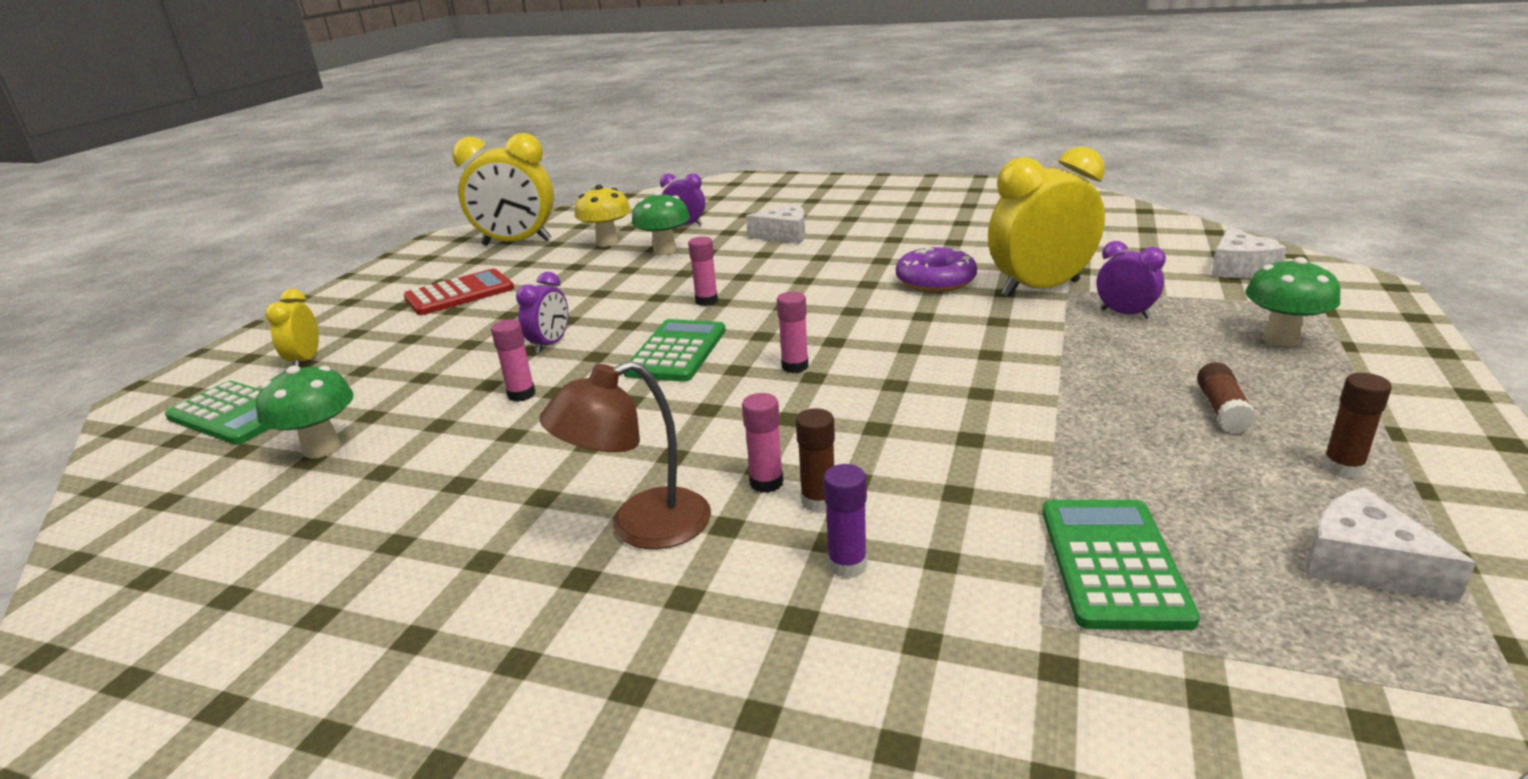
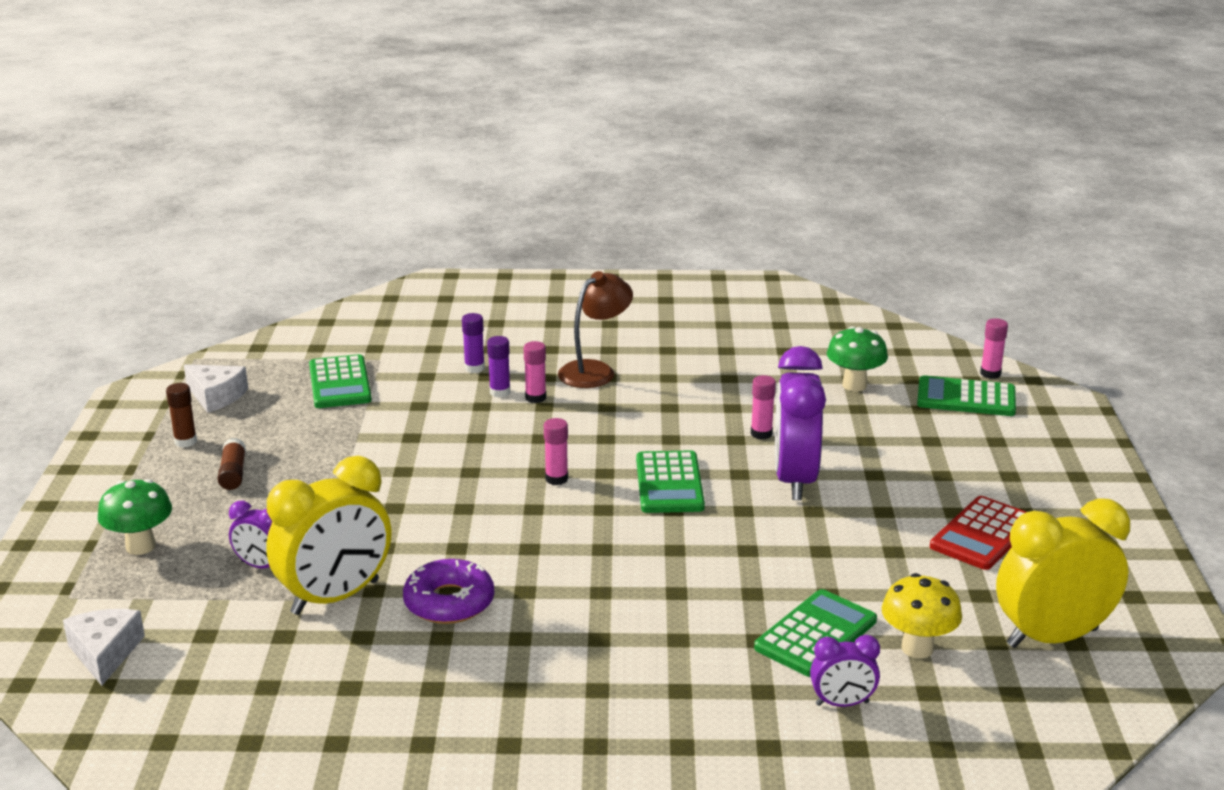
camera: 160 degrees right, 0 degrees up
yellow clock [265,289,319,367] -> none
purple clock [516,272,568,354] -> purple clock [775,346,826,500], size x2.00
green mushroom [632,191,690,256] -> green calculator [754,589,877,677]
pink glue stick [688,237,718,306] -> pink glue stick moved to [980,318,1008,379]
white cheese [746,204,805,244] -> none
brown glue stick [796,408,835,512] -> purple glue stick [487,336,510,398]

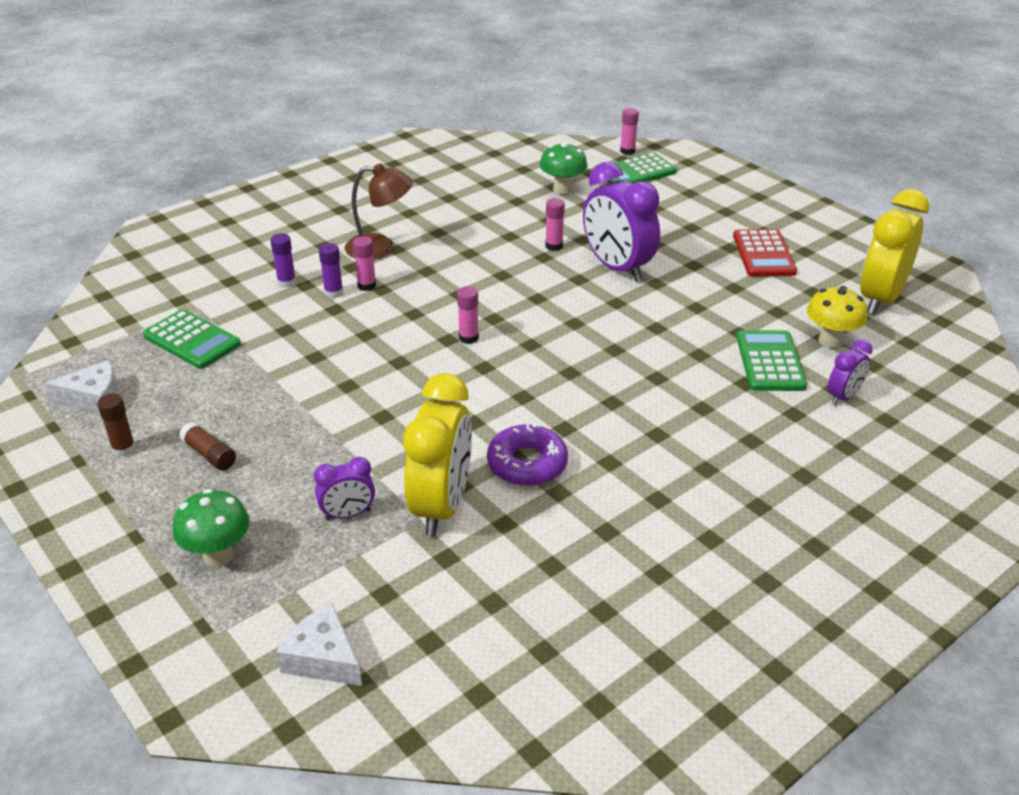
camera: 40 degrees left, 10 degrees up
brown lamp [558,271,633,388] -> brown lamp turned 90 degrees clockwise [345,163,413,259]
green calculator [636,450,705,513] -> none

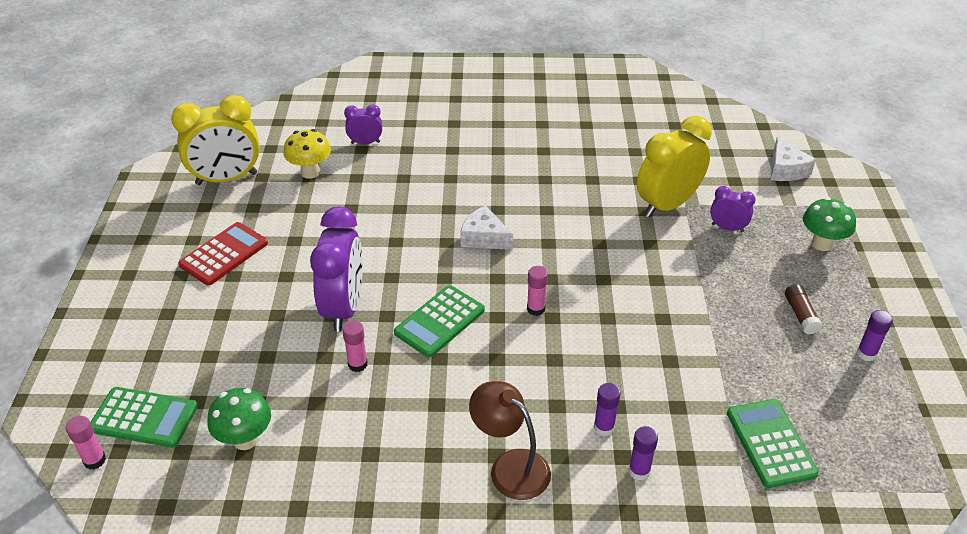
camera: 140 degrees left, 5 degrees up
white cheese [45,360,119,414] -> white cheese moved to [460,205,513,250]
brown glue stick [97,394,136,457] -> purple glue stick [857,310,893,361]
pink glue stick [353,236,376,291] -> none
purple donut [487,423,568,486] -> none
green calculator [736,330,807,391] -> green calculator moved to [394,285,485,357]

